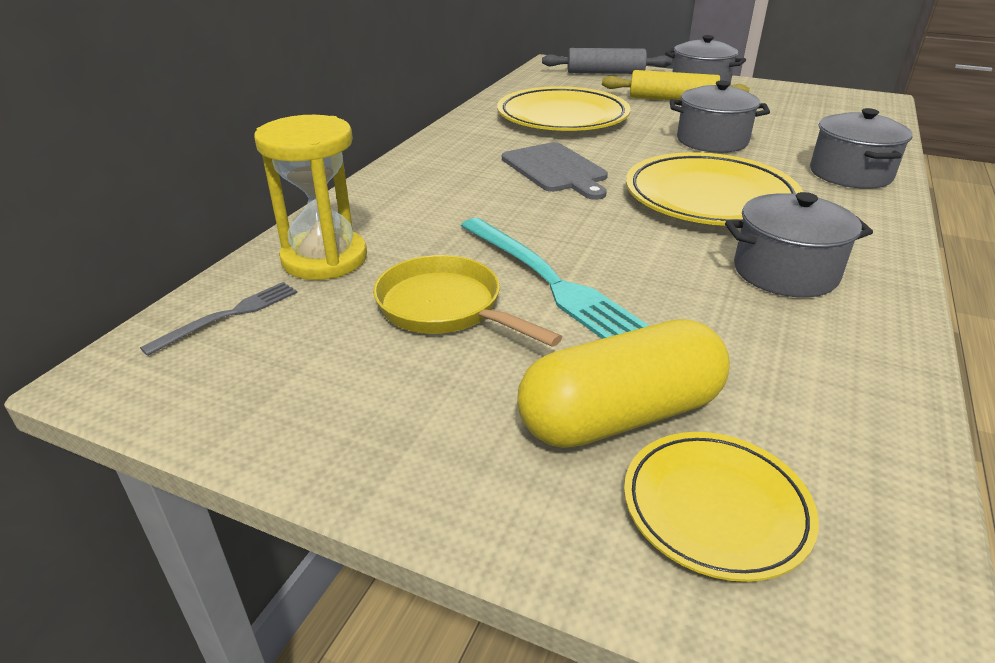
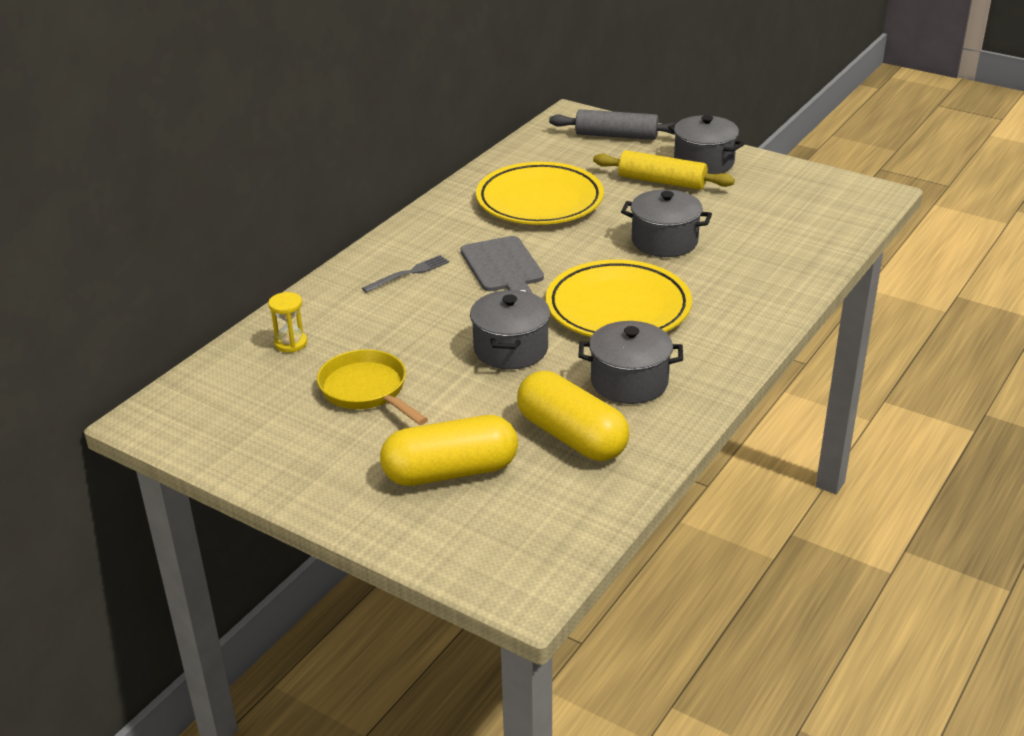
camera: 10 degrees right, 0 degrees up
grey fork [140,282,298,356] -> grey fork moved to [362,255,449,293]
yellow hourglass [254,115,367,280] -> yellow hourglass [268,292,307,353], size x0.51
turquoise fork [461,218,649,339] -> none
yellow plate [624,432,819,582] -> none
grey pot [810,108,913,189] -> grey pot moved to [470,290,550,369]
none -> yellow capsule [517,371,629,461]

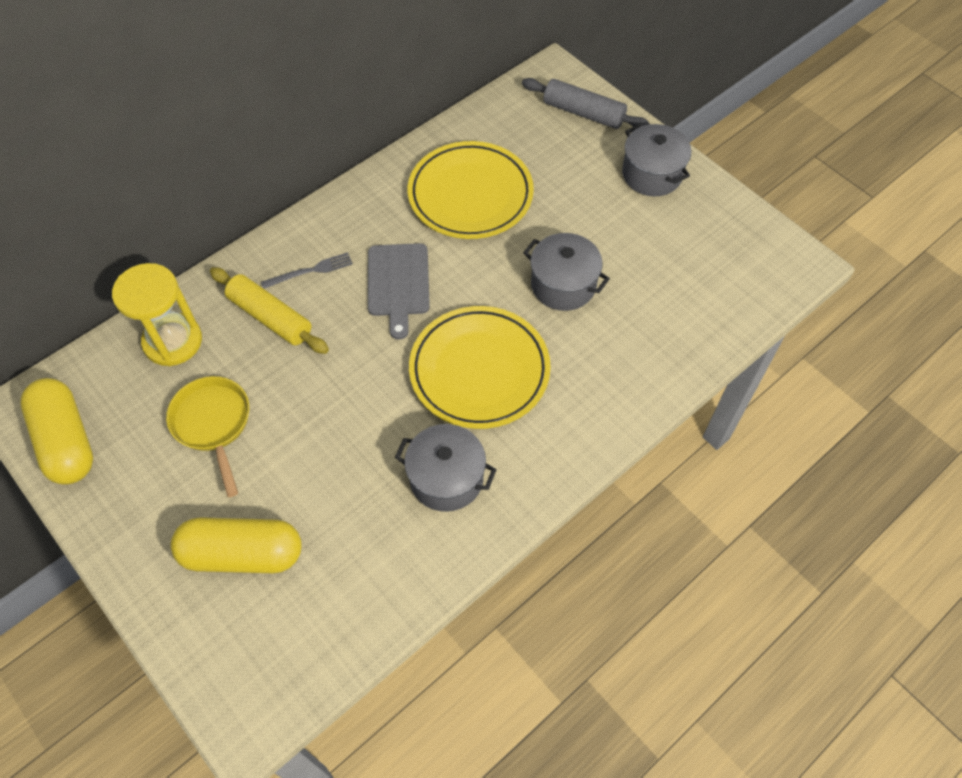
camera: 15 degrees right, 25 degrees up
yellow hourglass [268,292,307,353] -> yellow hourglass [112,263,202,366], size x1.95
grey pot [470,290,550,369] -> none
yellow capsule [517,371,629,461] -> yellow capsule moved to [20,378,93,485]
yellow rolling pin [593,150,735,190] -> yellow rolling pin moved to [210,267,329,354]

